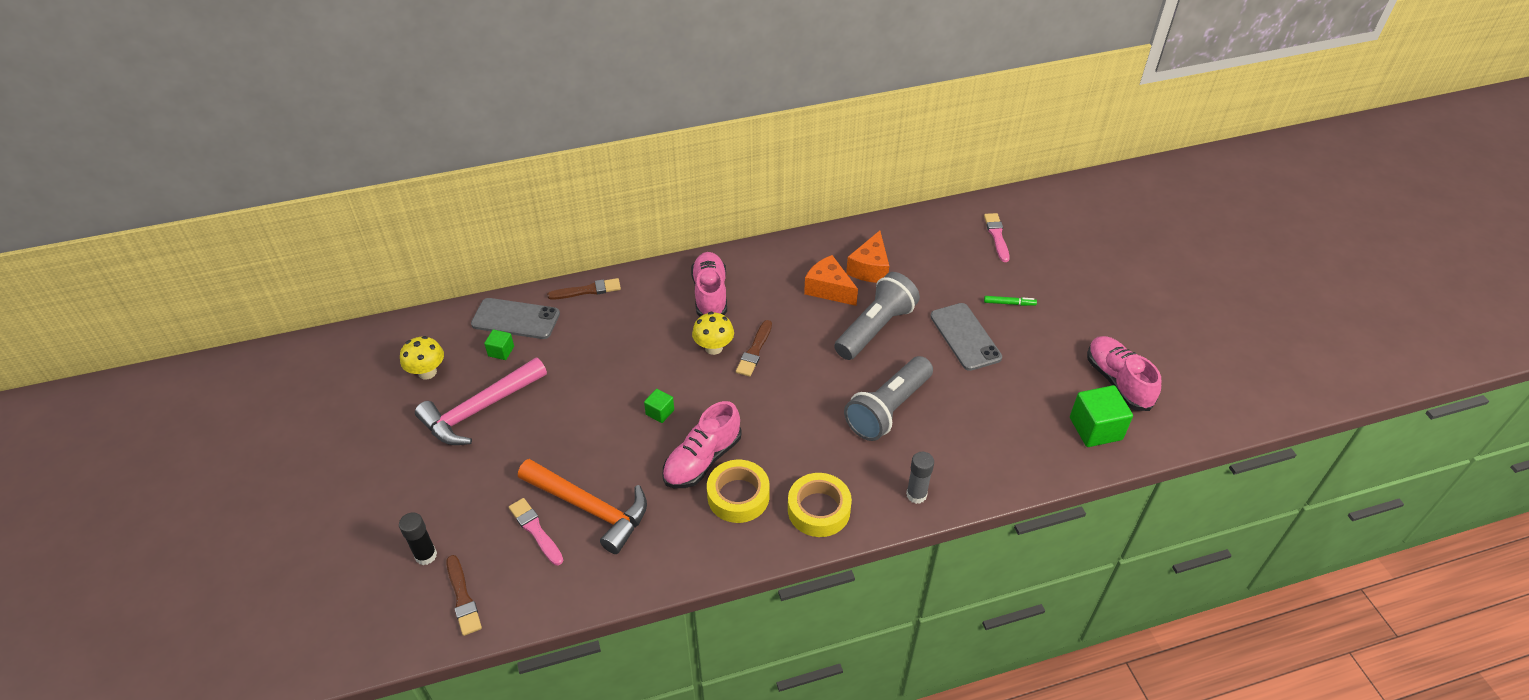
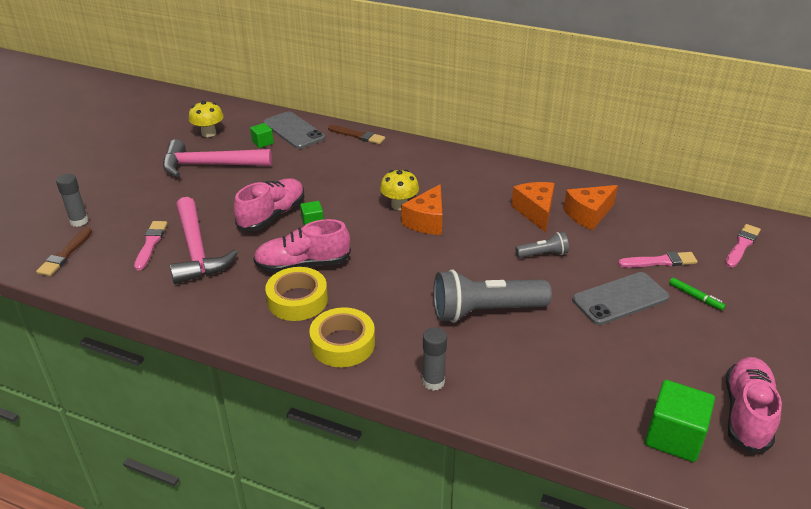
camera: 40 degrees right, 10 degrees down
black glue stick [399,512,437,565] -> grey glue stick [56,174,89,227]
orange hammer [518,459,647,554] -> pink hammer [170,197,238,284]
pink shoe [691,252,727,317] -> pink shoe moved to [234,178,304,231]
brown brush [736,320,772,377] -> orange cheese [401,184,442,235]
grey flashlight [834,272,920,360] -> grey flashlight [515,232,569,258], size x0.49
grey phone [930,303,1002,371] -> grey phone turned 45 degrees clockwise [572,272,669,325]
none -> pink brush [618,252,697,268]

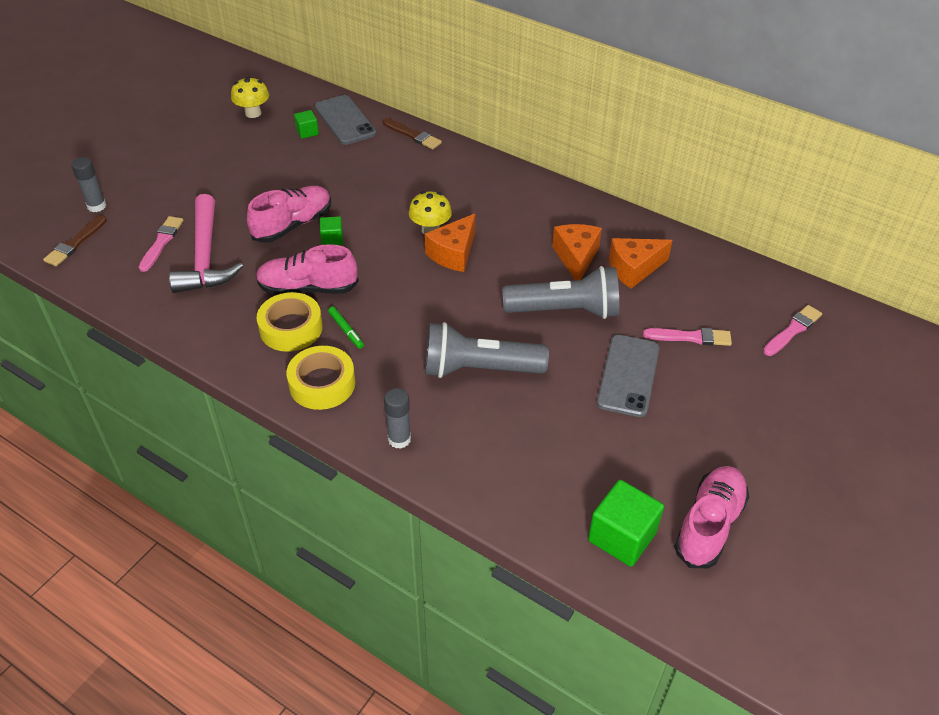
camera: 10 degrees right, 10 degrees up
pink hammer [163,139,272,177] -> none
grey flashlight [515,232,569,258] -> grey flashlight [502,266,619,319], size x2.05
grey phone [572,272,669,325] -> grey phone turned 60 degrees counterclockwise [597,335,659,417]
green marker [669,278,726,311] -> green marker moved to [328,307,364,349]

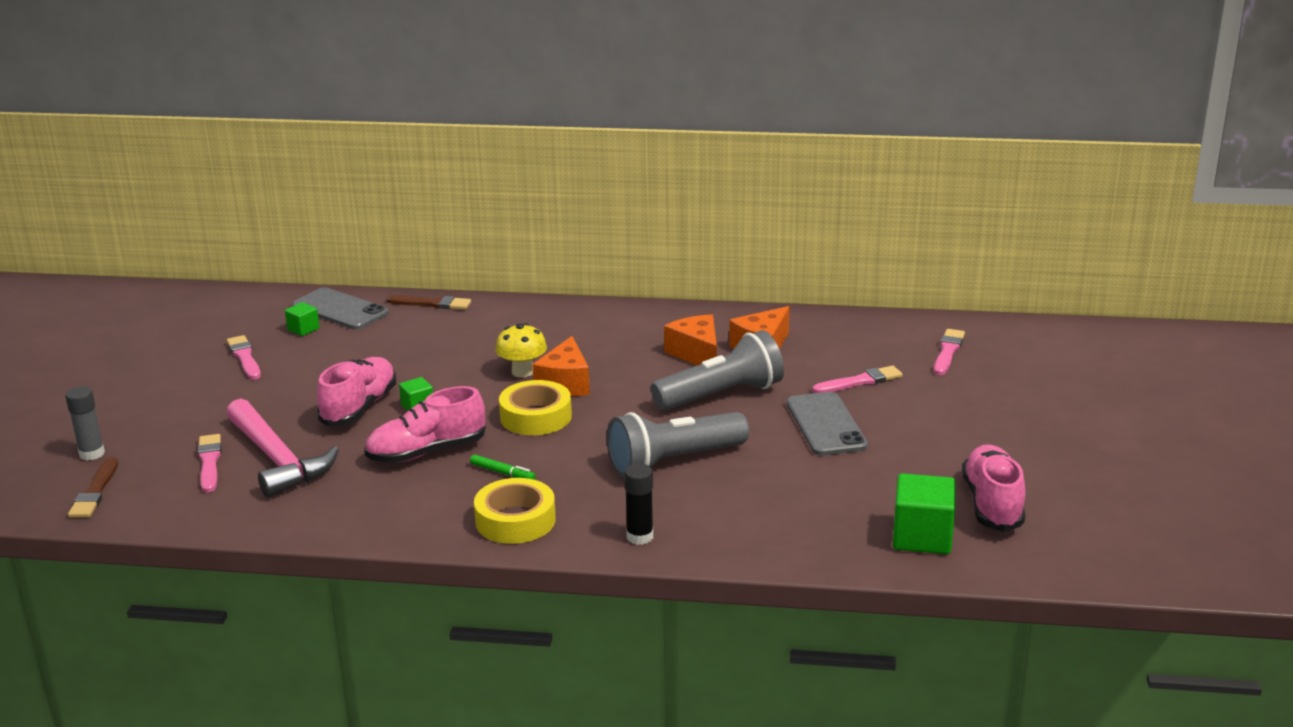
camera: 25 degrees left, 20 degrees down
yellow mushroom [231,76,269,118] -> none
yellow tape [257,292,323,352] -> yellow tape moved to [499,380,572,435]
grey glue stick [384,388,411,449] -> black glue stick [624,463,653,545]
none -> pink brush [227,335,261,380]

